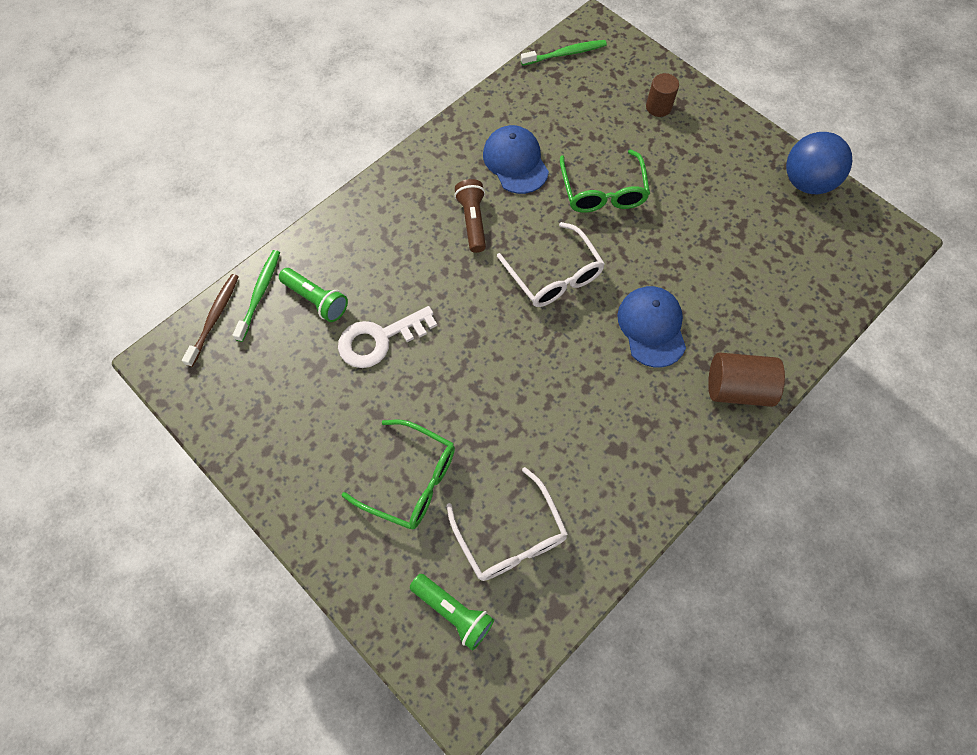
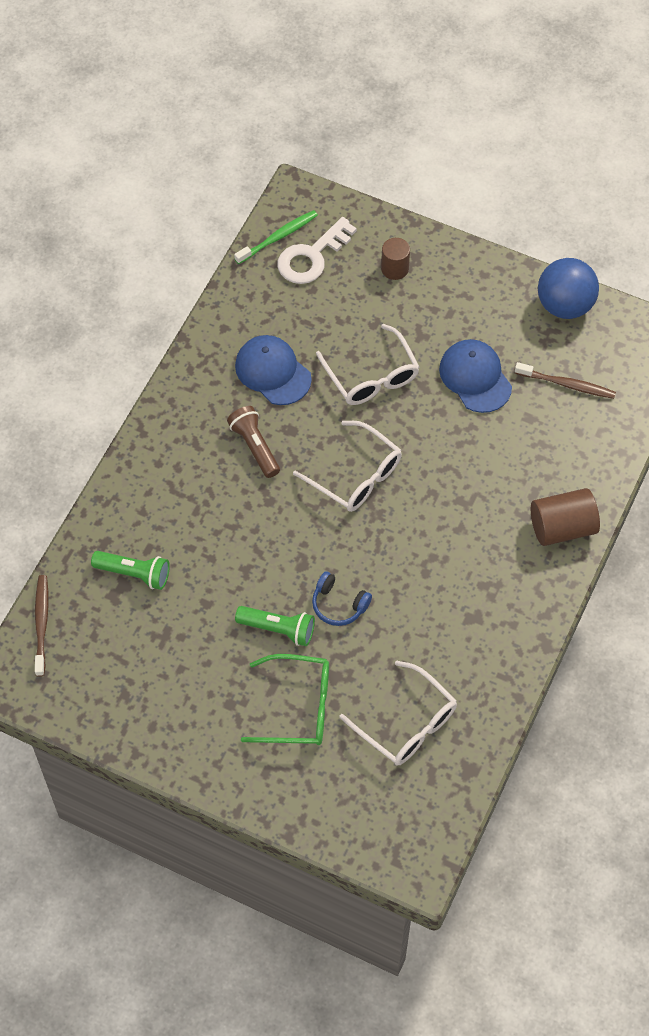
camera: 20 degrees left, 5 degrees down
green toothbrush [233,250,280,342] -> none
white key [338,306,437,368] -> white key moved to [277,217,357,284]
green flashlight [410,574,494,650] -> green flashlight moved to [235,606,315,646]
green glasses [560,149,650,213] -> white glasses [316,324,419,405]
blue cap [617,286,686,367] -> blue cap moved to [439,339,512,413]
none -> blue headphones [312,571,372,626]
none -> brown toothbrush [515,362,616,399]

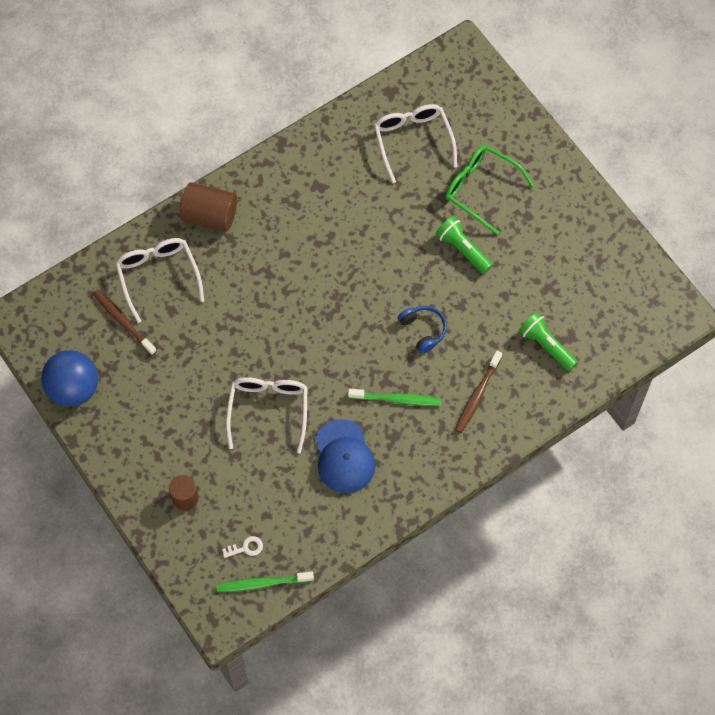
camera: 150 degrees left, 5 degrees up
brown toothbrush [35,575,49,677] -> brown toothbrush moved to [455,351,502,433]
brown flashlight [227,406,280,478] -> green toothbrush [348,389,442,406]
white key [277,217,357,284] -> white key [222,536,263,558], size x0.45
white glasses [293,421,402,512] -> white glasses moved to [115,238,204,323]
blue headphones [312,571,372,626] -> blue headphones moved to [398,306,447,354]
blue cap [439,339,512,413] -> none

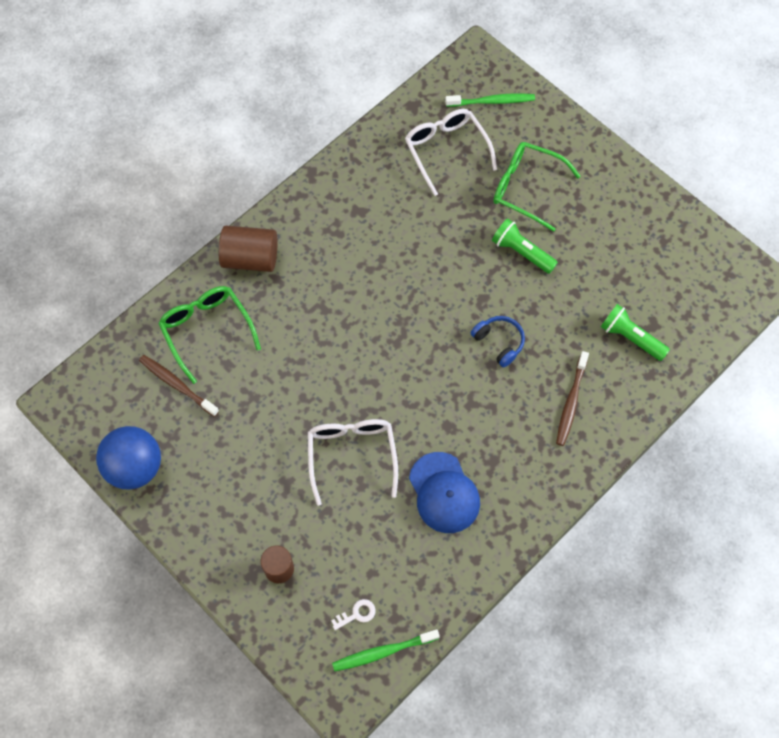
camera: 10 degrees left, 0 degrees up
white glasses [115,238,204,323] -> green glasses [158,286,261,384]
green toothbrush [348,389,442,406] -> green toothbrush moved to [445,93,535,107]

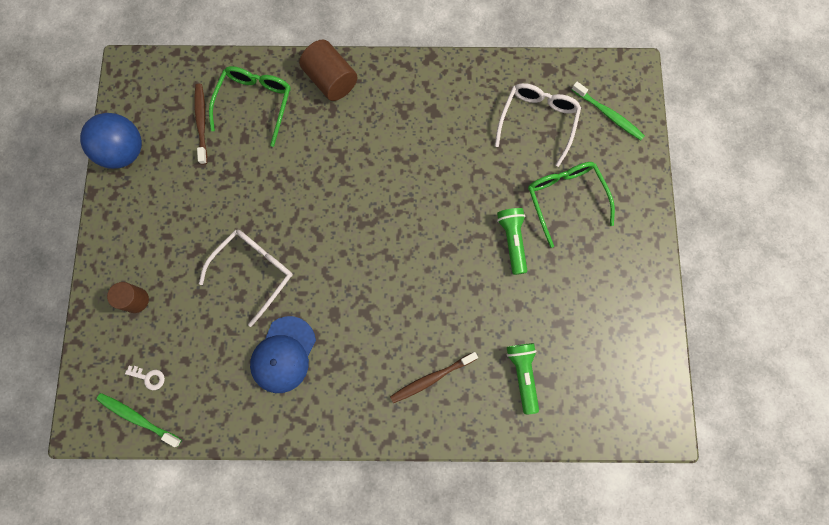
camera: 45 degrees right, 10 degrees up
blue headphones [471,316,525,368] -> none

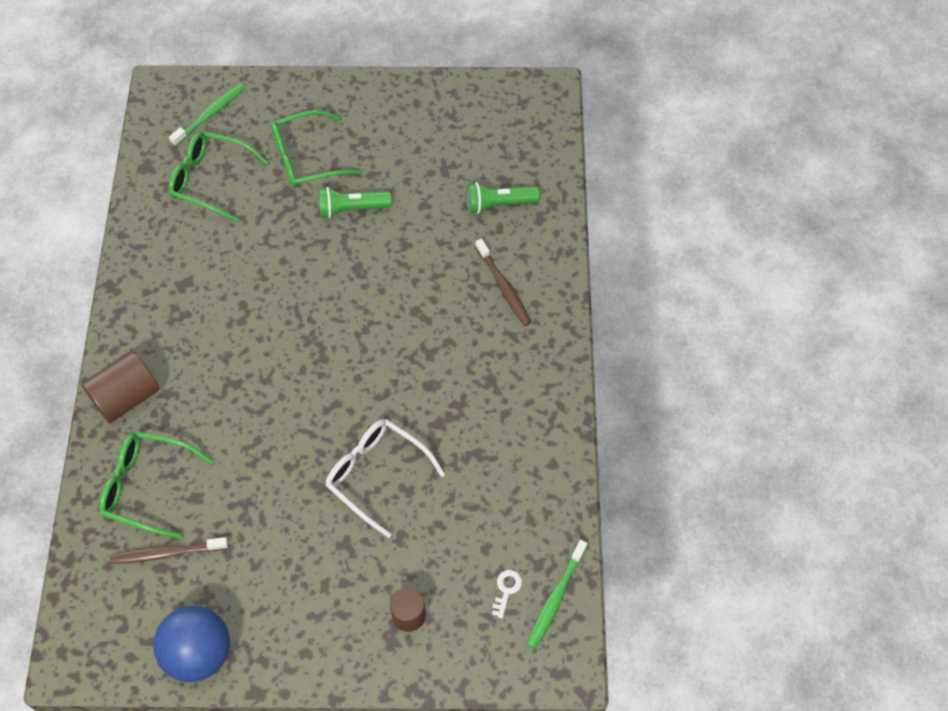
camera: 90 degrees left, 15 degrees down
blue cap [250,316,316,393] -> none
white glasses [495,83,581,167] -> green glasses [168,131,269,222]

